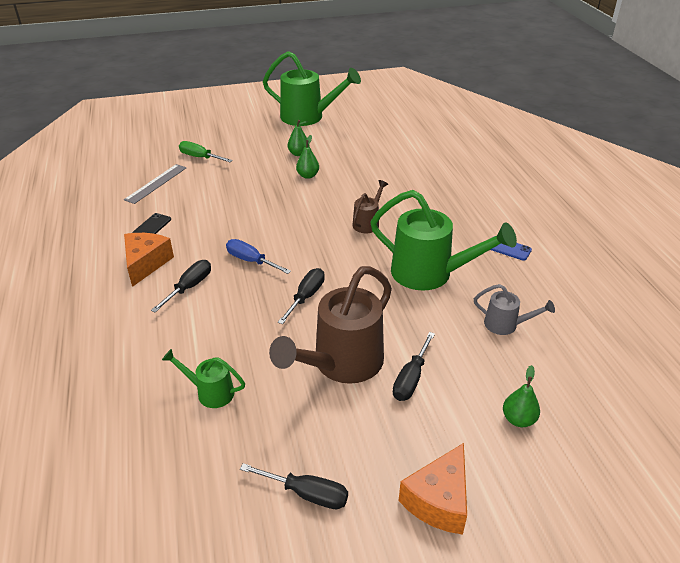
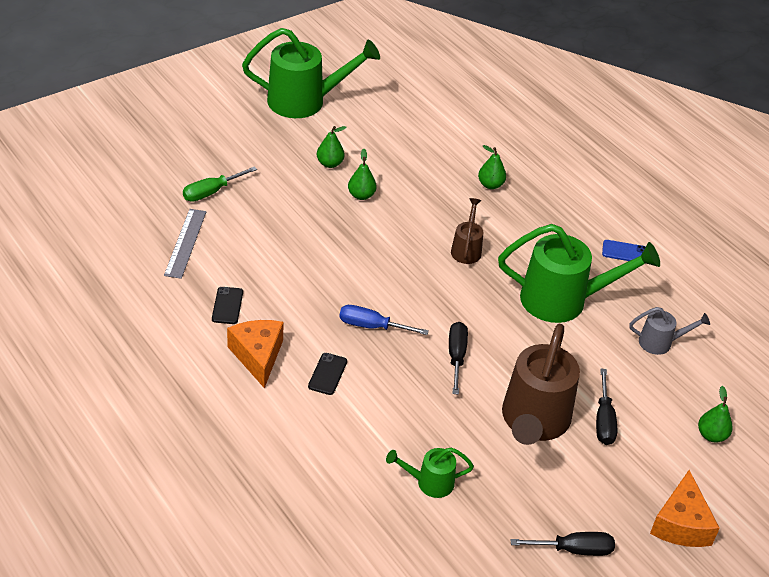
camera: 25 degrees left, 5 degrees up
black screwdriver [151,260,211,313] -> black phone [308,353,347,395]
green screwdriver [179,141,233,162] -> green screwdriver turned 45 degrees counterclockwise [183,166,257,202]
none -> green pear [478,145,506,189]

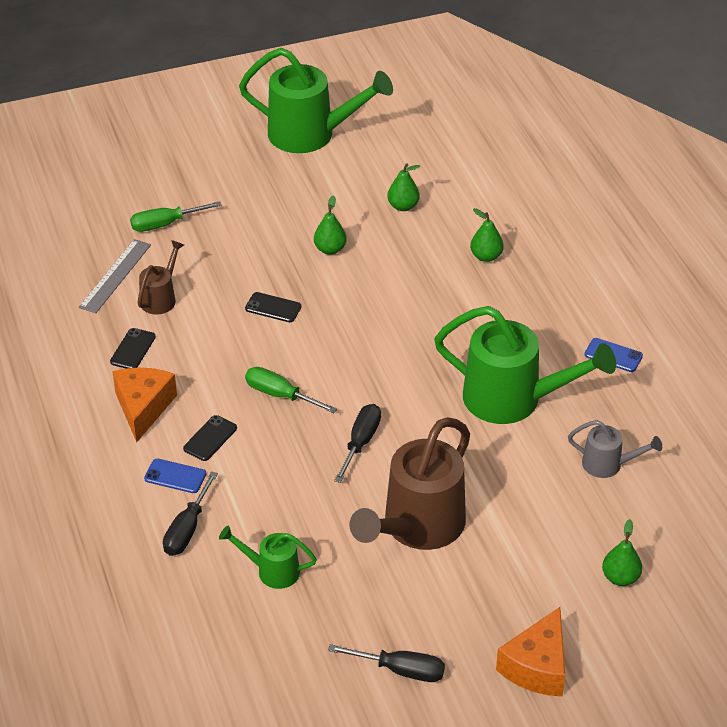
camera: 20 degrees right, 0 degrees up
green pear [317,126,347,168] -> green pear moved to [387,163,420,211]
blue screwdriver [339,305,429,335] -> green screwdriver [245,367,337,413]
brown watering can [451,198,483,264] -> brown watering can moved to [138,240,184,315]
black screwdriver [596,369,617,445] -> black screwdriver moved to [163,471,218,556]
none -> blue phone [144,459,206,493]
none -> black phone [245,292,302,322]

